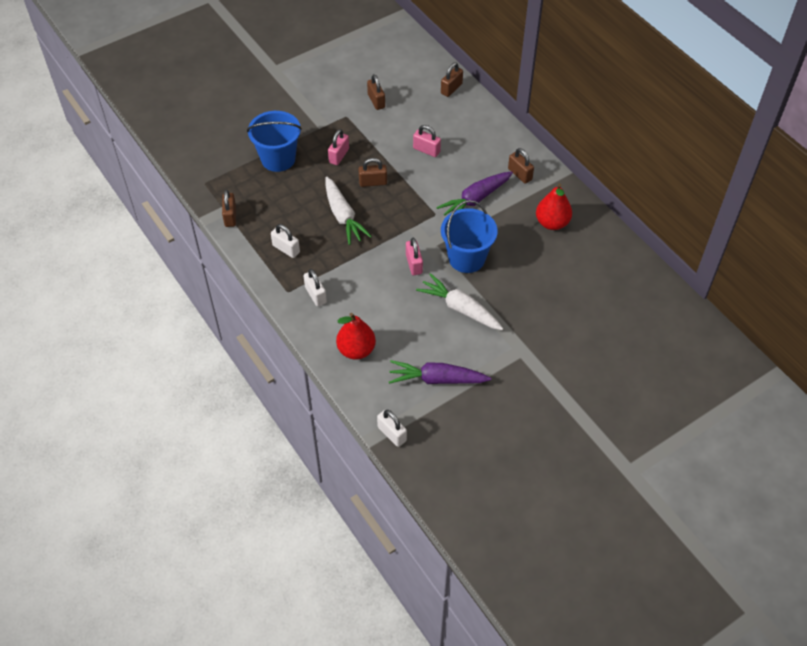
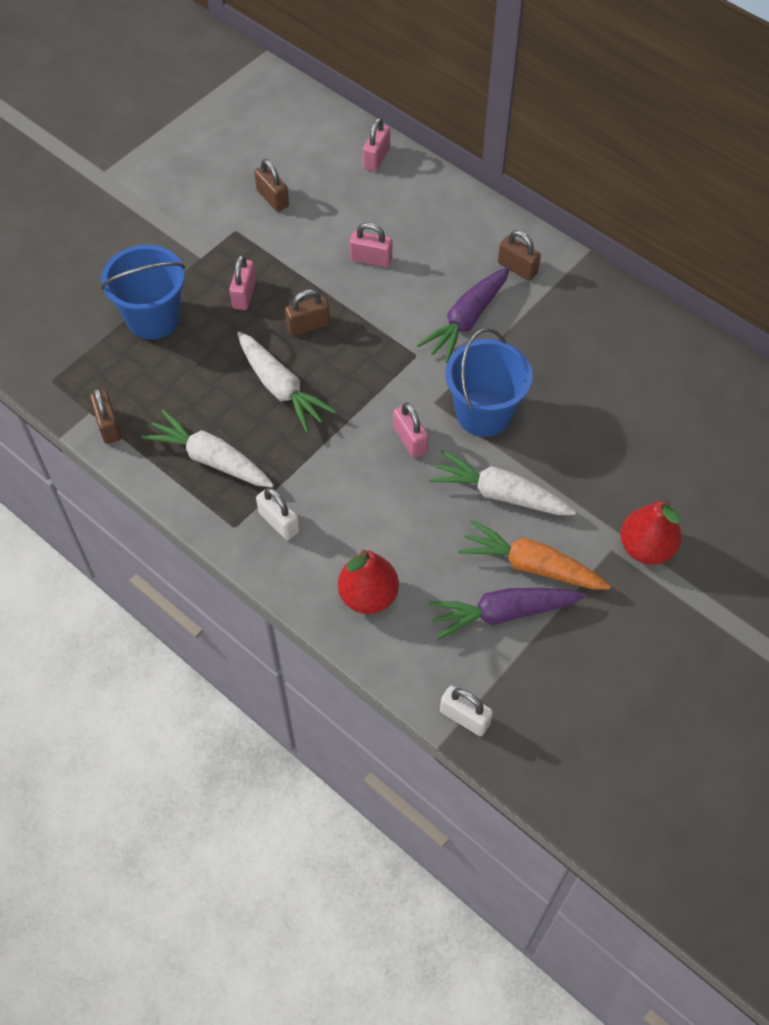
camera: 15 degrees left, 5 degrees up
white padlock [271,224,300,258] -> white carrot [141,410,274,487]
brown padlock [441,62,463,97] -> pink padlock [363,118,390,171]
red pear [536,183,572,230] -> red pear moved to [620,500,682,565]
none -> orange carrot [459,519,611,589]

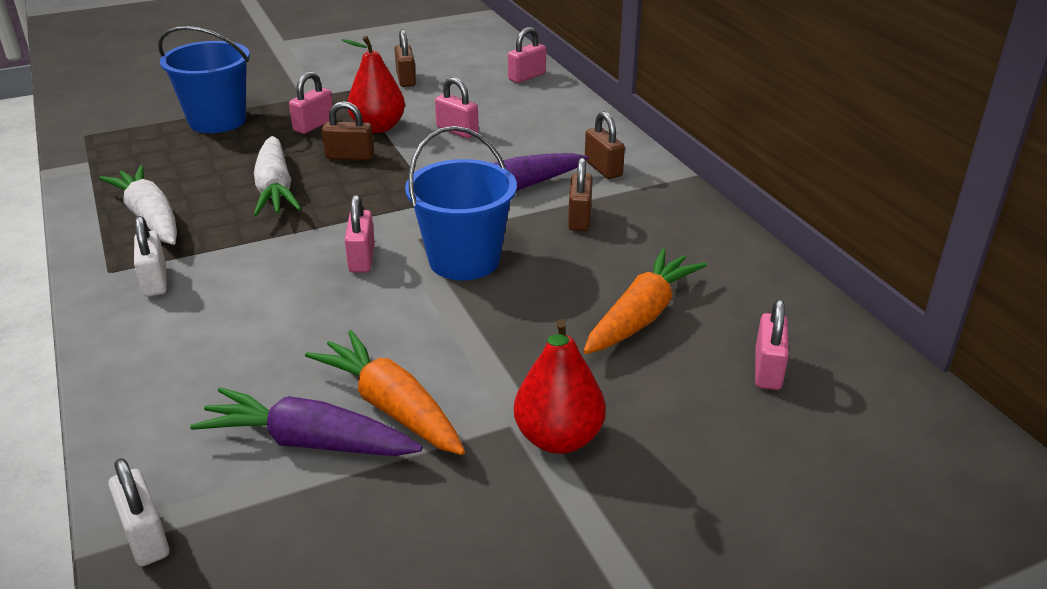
camera: 25 degrees right, 25 degrees down
brown padlock [90,388,121,444] -> brown padlock moved to [568,157,593,231]
red pear [338,550,399,614] -> red pear moved to [342,36,405,133]
white carrot [429,450,576,515] -> none
none -> orange carrot [583,249,707,354]
none -> pink padlock [755,299,789,390]

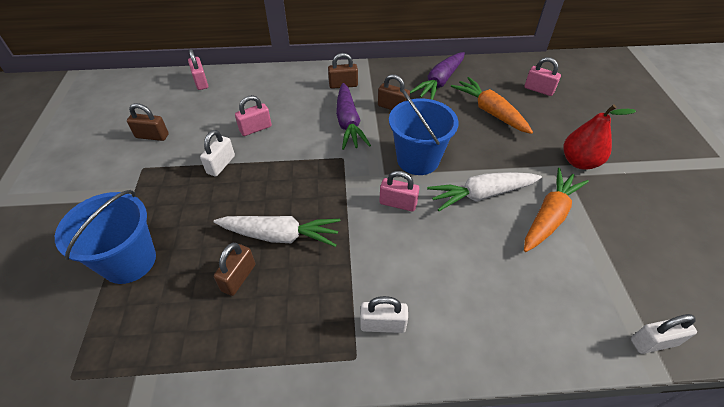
camera: 70 degrees left, 15 degrees up
white carrot [99,165,177,245] -> white carrot moved to [427,172,542,211]
purple carrot [190,387,422,456] -> purple carrot moved to [410,52,465,100]
pink padlock [289,72,333,134] -> none
orange carrot [305,330,465,455] -> orange carrot turned 150 degrees clockwise [524,168,589,252]
brown padlock [322,101,374,161] -> brown padlock moved to [214,243,255,296]
red pear [342,36,405,133] -> white padlock [200,130,235,176]

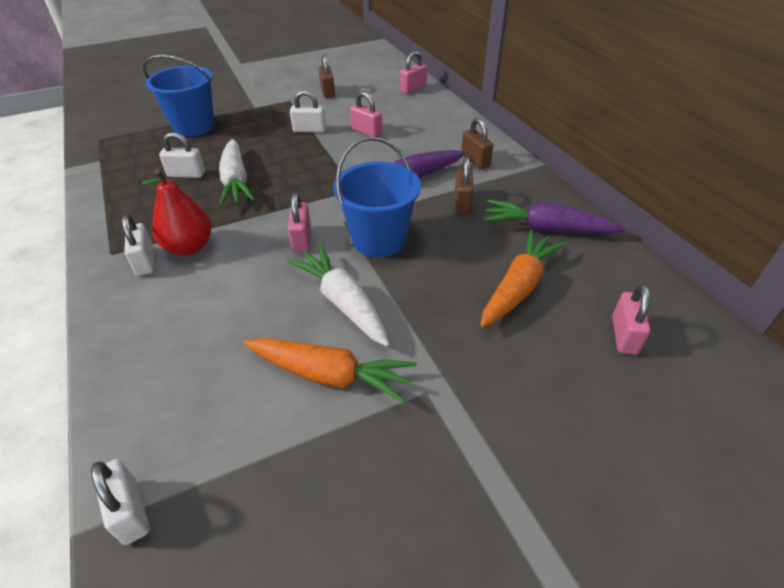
camera: 70 degrees right, 5 degrees down
brown padlock [214,243,255,296] -> white padlock [159,132,205,178]
red pear [563,104,636,170] -> red pear moved to [142,169,211,255]

